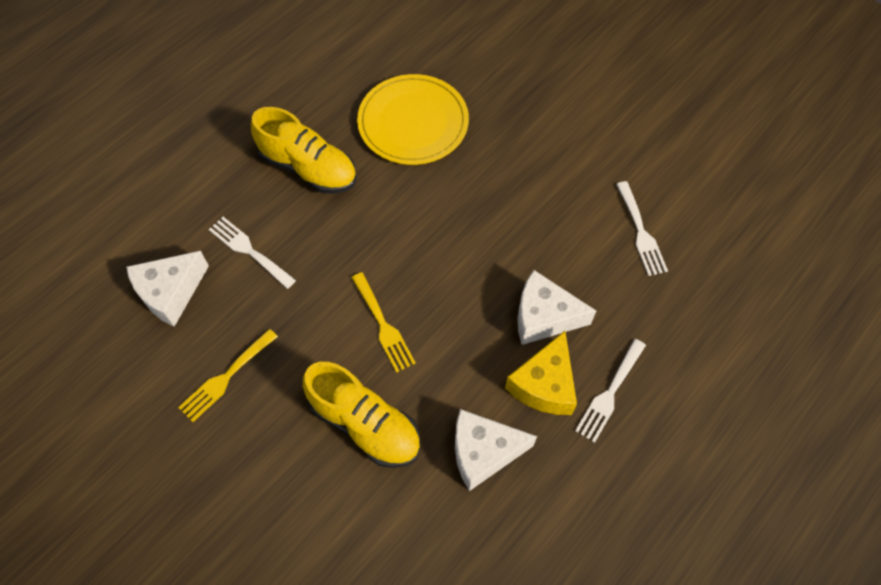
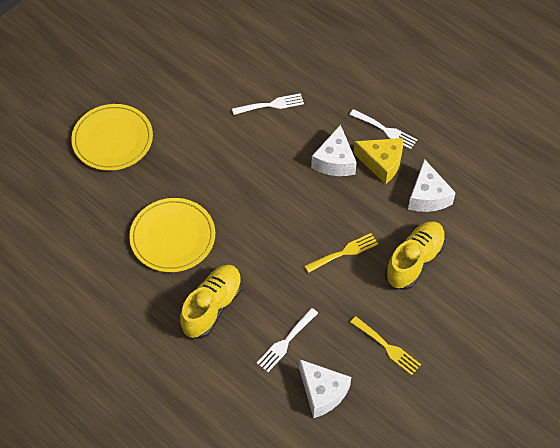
camera: 90 degrees left, 5 degrees down
none -> yellow plate [71,104,153,171]

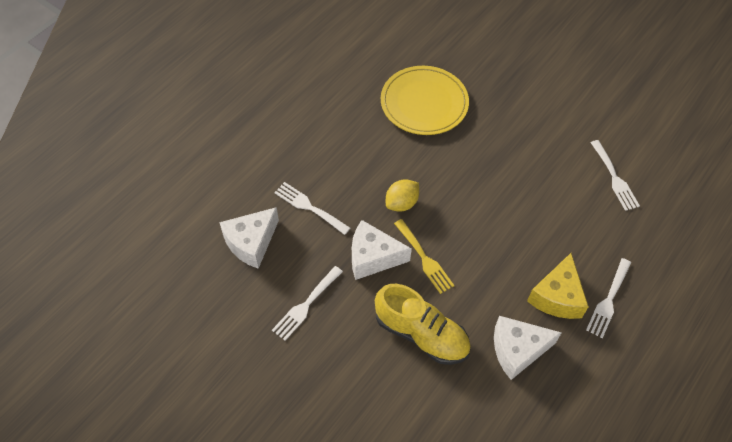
camera: 85 degrees right, 0 degrees up
yellow plate [71,104,153,171] -> none
yellow shoe [180,264,242,339] -> none
white cheese [311,124,357,176] -> white cheese moved to [352,220,412,280]
yellow fork [350,316,421,376] -> white fork [272,266,343,341]
none -> yellow lemon [386,179,419,212]

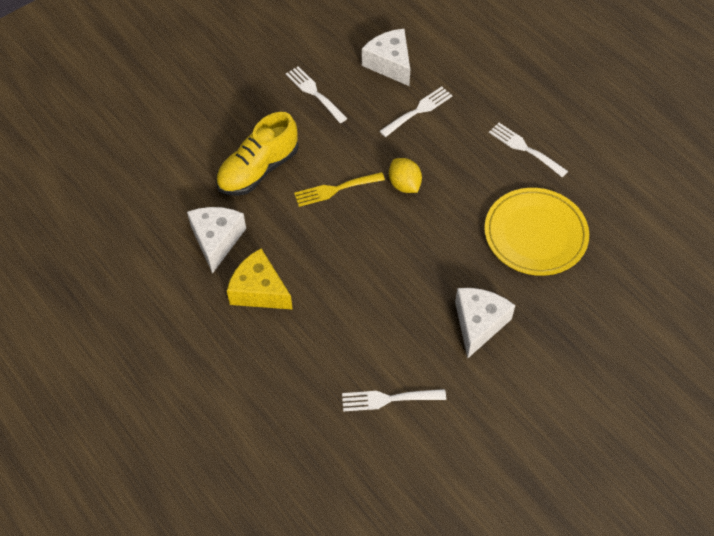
camera: 105 degrees right, 0 degrees up
white cheese [352,220,412,280] -> white cheese moved to [455,288,515,358]
white fork [586,258,631,338] -> white fork moved to [489,123,568,177]

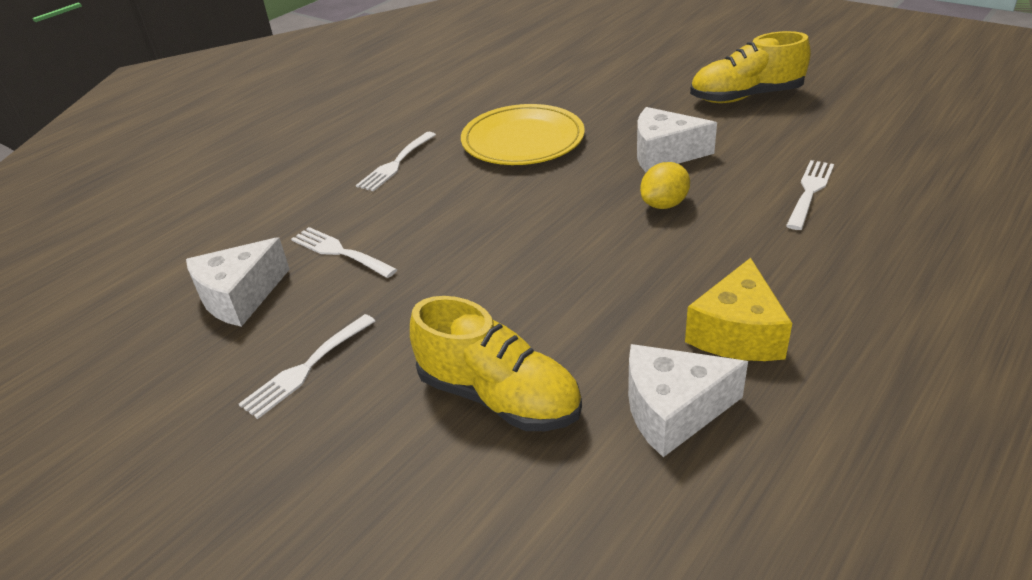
camera: 100 degrees left, 20 degrees down
yellow fork [294,172,385,207] -> none
white fork [342,389,446,412] -> white fork turned 135 degrees counterclockwise [786,160,834,230]
yellow lemon [389,158,422,193] -> yellow lemon moved to [640,162,690,209]
none -> yellow shoe [690,31,811,103]

